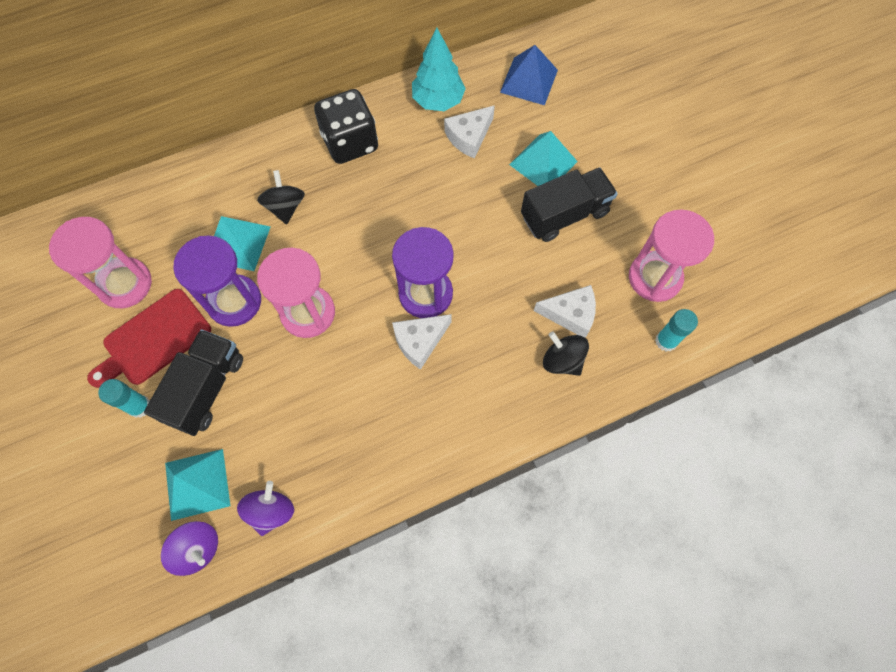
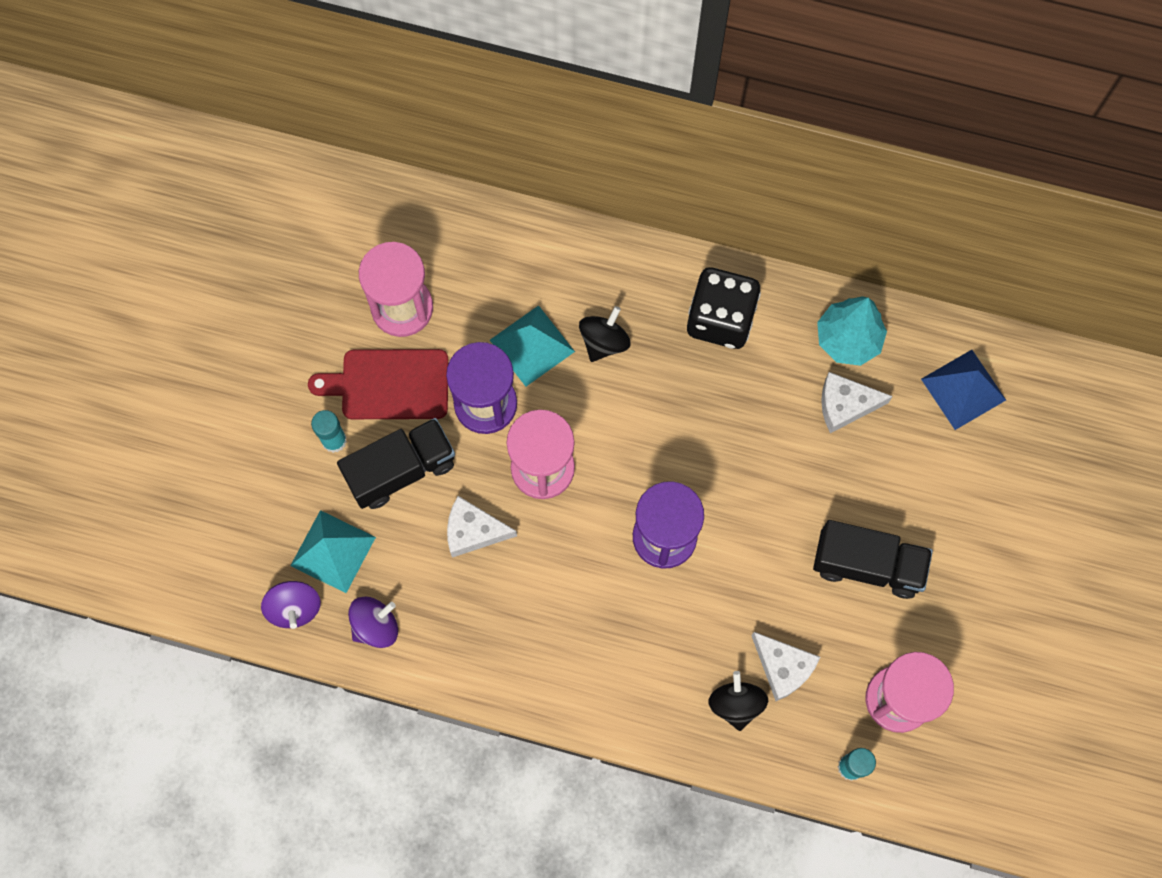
camera: 40 degrees right, 5 degrees up
white cheese [392,314,452,370] -> white cheese moved to [447,496,517,558]
turquoise pyramid [509,131,578,186] -> none

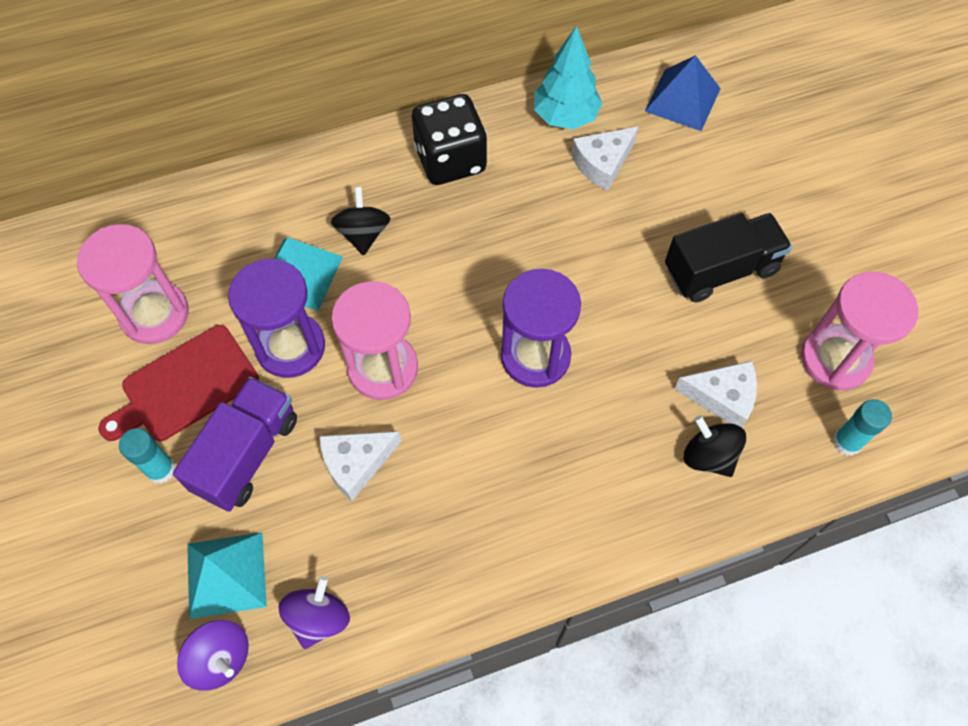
camera: 35 degrees left, 10 degrees down
black truck [337,418,455,509] -> purple truck [173,377,297,512]

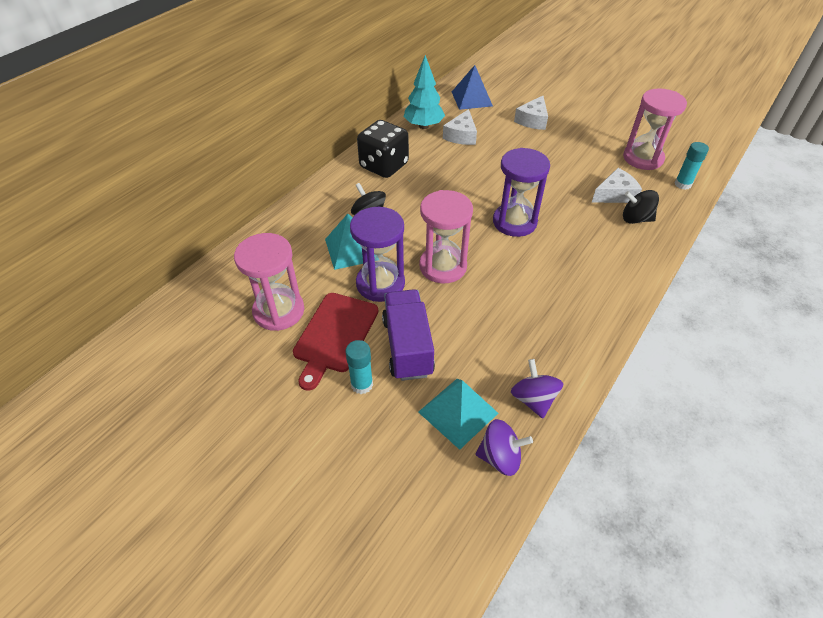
camera: 35 degrees left, 15 degrees down
white cheese [320,431,401,501] -> white cheese moved to [514,96,548,130]
black truck [665,213,792,303] -> none

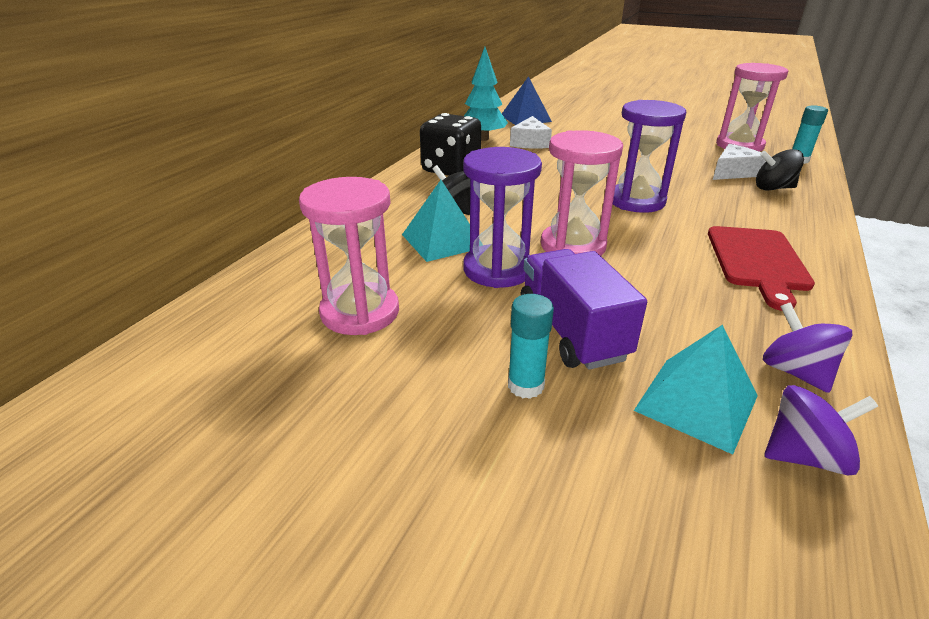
camera: 10 degrees left, 15 degrees down
red cutting board [293,293,378,391] -> red cutting board moved to [708,226,815,311]
white cheese [514,96,548,130] -> none

